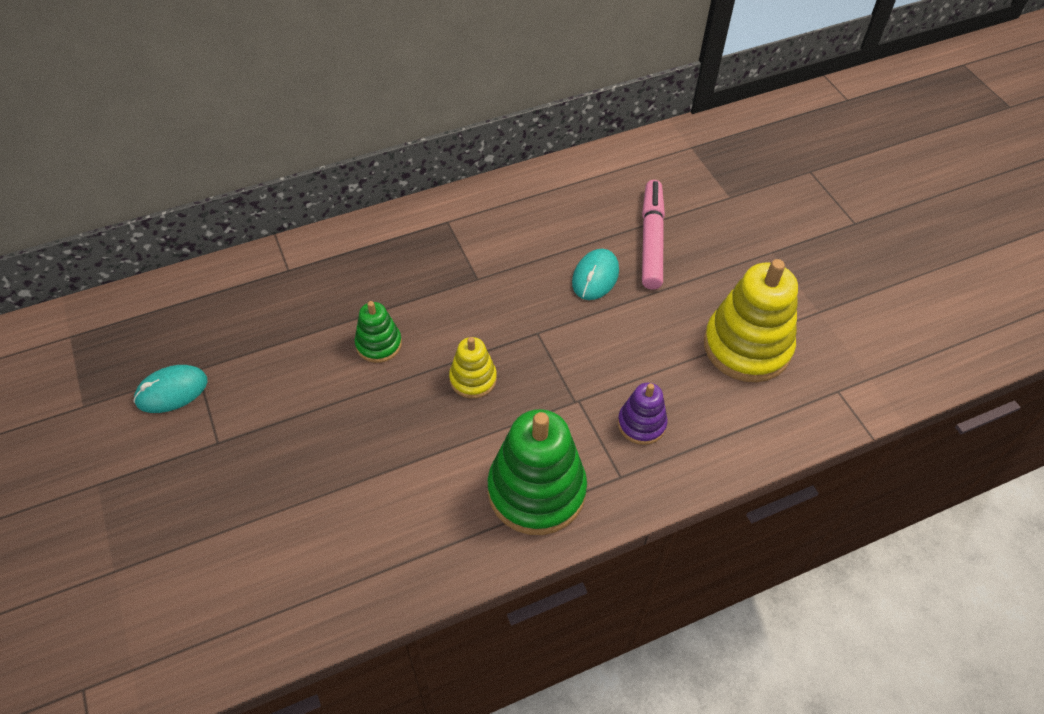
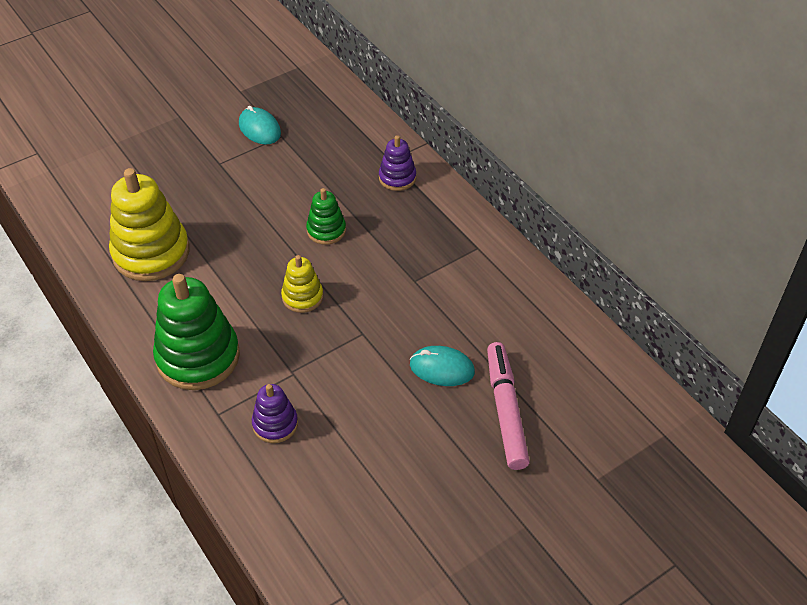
camera: 80 degrees right, 5 degrees down
pink marker [642,180,665,290] -> pink marker turned 90 degrees counterclockwise [487,342,530,470]
yellow stacking toy [704,259,798,382] -> yellow stacking toy moved to [109,168,189,281]
none -> purple stacking toy [379,135,416,191]

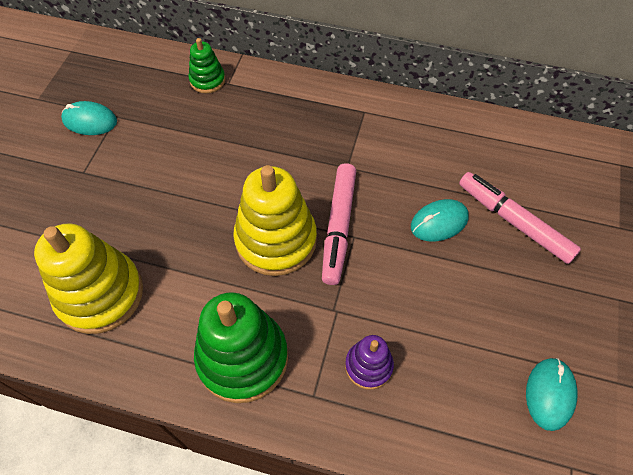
camera: 40 degrees left, 10 degrees up
yellow stacking toy [281,255,323,313] -> yellow stacking toy [233,165,317,276], size x1.92
green stacking toy [306,188,346,245] -> green stacking toy moved to [189,38,225,93]
purple stacking toy [379,135,416,191] -> none
none -> pink marker [322,163,356,285]
none -> turquoise mouse [526,358,577,431]

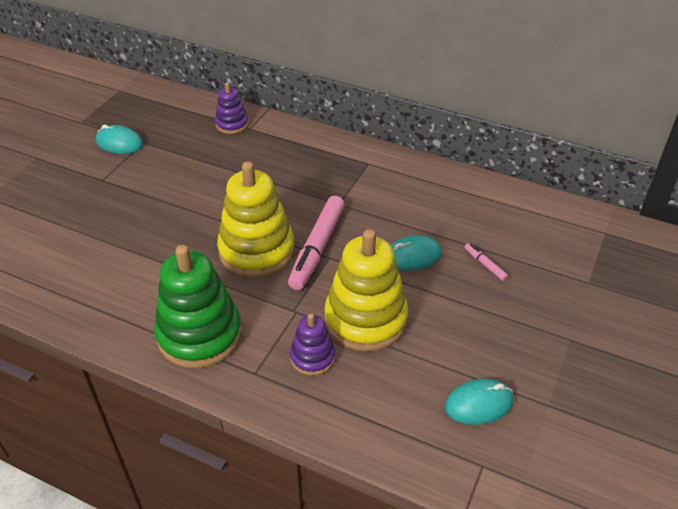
camera: 10 degrees right, 15 degrees down
yellow stacking toy [34,223,143,334] -> yellow stacking toy moved to [324,229,409,352]
green stacking toy [189,38,225,93] -> purple stacking toy [215,82,249,134]
pink marker [459,172,581,264] -> pink marker [464,243,508,281], size x0.44
turquoise mouse [526,358,577,431] -> turquoise mouse turned 45 degrees clockwise [445,379,514,425]

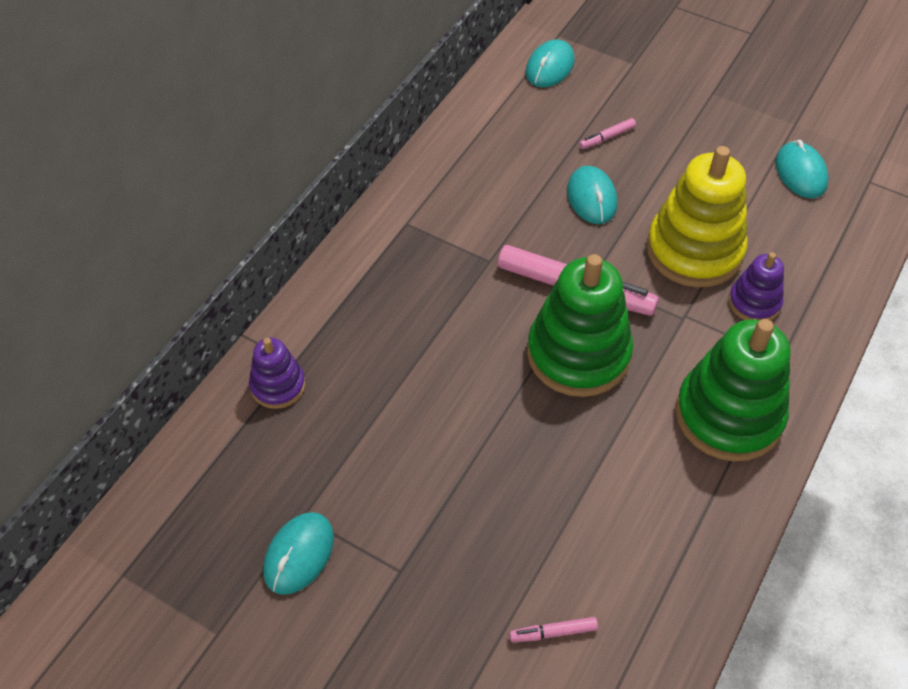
camera: 85 degrees left, 10 degrees up
yellow stacking toy [217,161,295,278] -> green stacking toy [527,254,633,397]
none -> pink marker [509,617,598,642]
none -> turquoise mouse [526,39,574,87]

